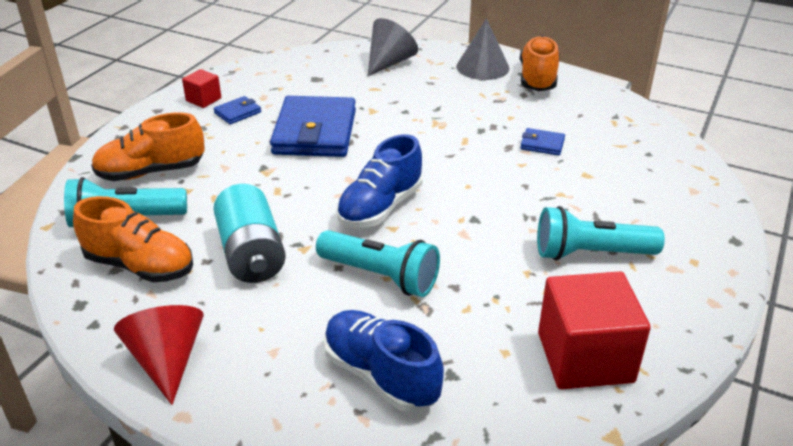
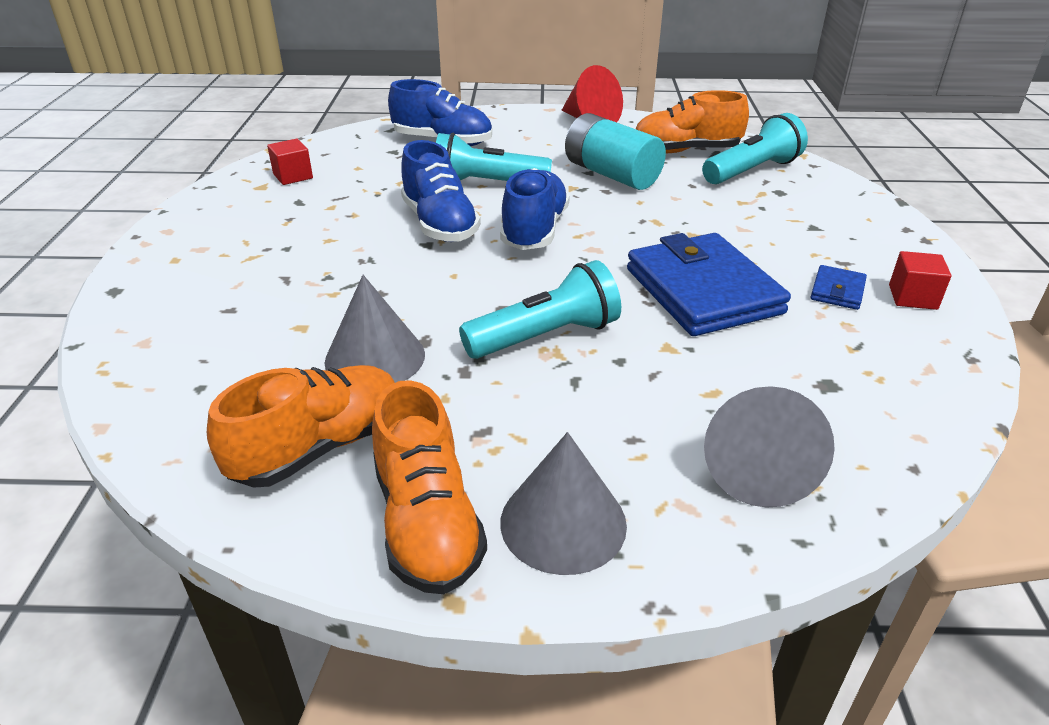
camera: 155 degrees right, 0 degrees up
orange shoe [91,113,205,181] -> orange shoe moved to [207,365,395,488]
blue wallet [520,128,565,156] -> grey cone [325,275,425,383]
turquoise flashlight [537,206,665,260] -> turquoise flashlight moved to [459,260,621,359]
red cube [538,271,651,390] -> red cube [267,139,313,185], size x0.49
none -> blue shoe [401,140,481,242]

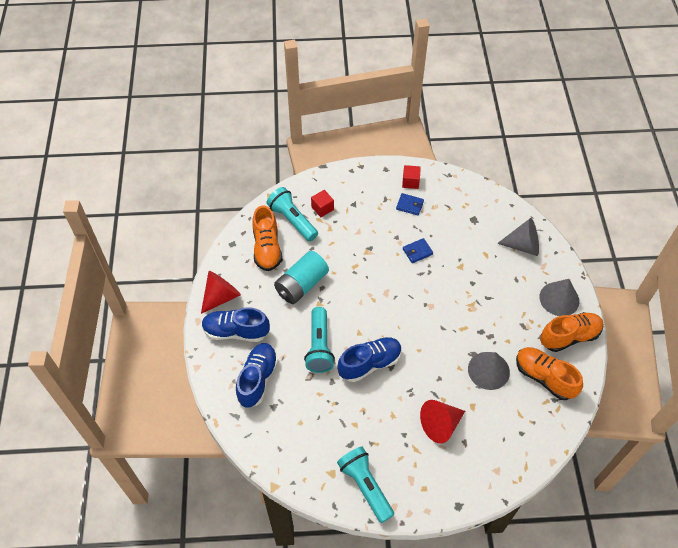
camera: 95 degrees left, 20 degrees up
red cube [267,139,313,185] -> red cube moved to [311,190,334,217]
turquoise flashlight [459,260,621,359] -> turquoise flashlight moved to [337,447,394,523]
blue shoe [500,168,570,250] -> blue shoe moved to [202,307,270,342]
blue wallet [627,233,791,336] -> blue wallet [403,238,433,263], size x0.43
none -> red cone [420,400,465,444]

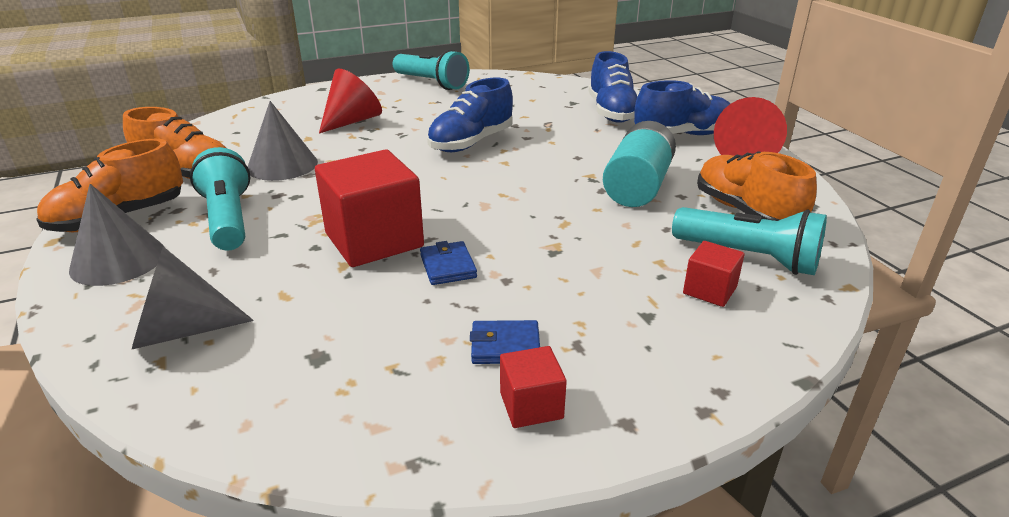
camera: 160 degrees right, 25 degrees down
turquoise flashlight [304,307,335,373] -> turquoise flashlight moved to [190,147,250,251]
blue wallet [403,238,433,263] -> blue wallet turned 60 degrees counterclockwise [420,241,477,285]
none -> red cube [315,150,424,267]

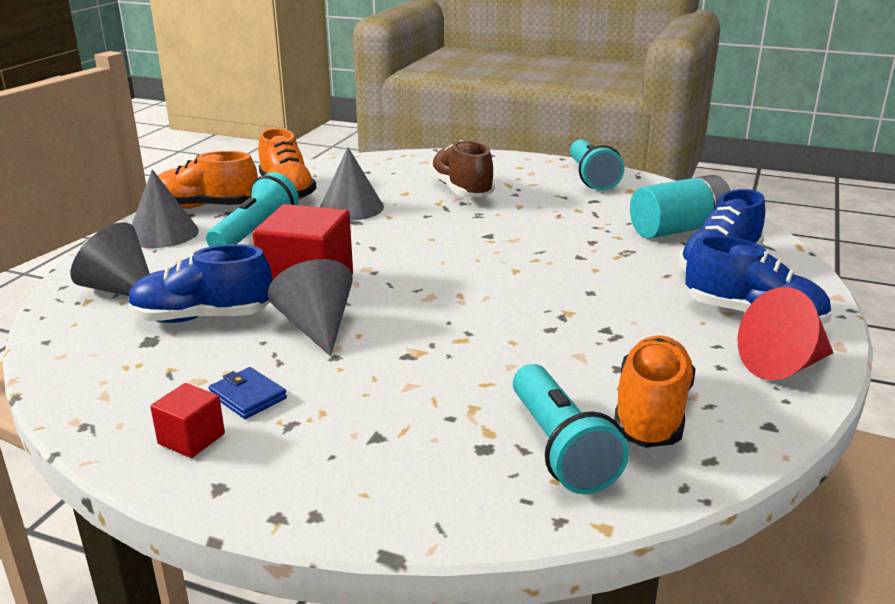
camera: 45 degrees right, 5 degrees down
red cone [319,69,382,134] -> brown shoe [429,140,495,197]
blue wallet [420,241,477,285] -> grey cone [268,259,353,357]
blue shoe [427,78,513,152] -> blue shoe moved to [128,244,273,323]
turquoise battery [603,121,676,207] -> turquoise battery moved to [630,175,731,239]
red cube [683,241,745,307] -> none

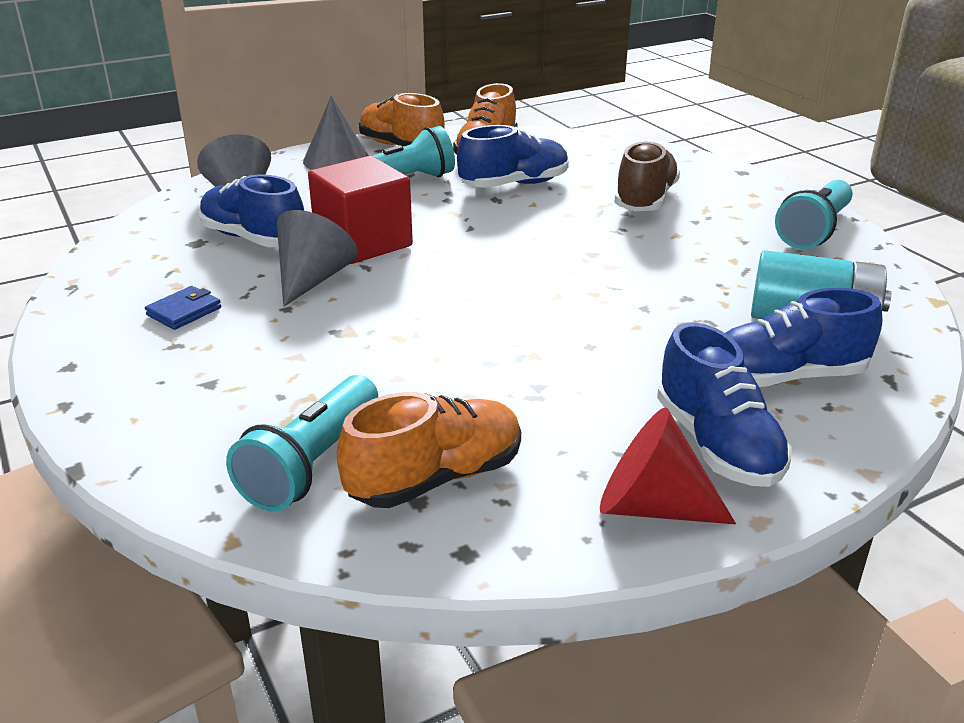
camera: 40 degrees right, 5 degrees up
red cube [150,383,225,458] -> none
blue wallet [209,367,287,419] -> blue wallet turned 45 degrees clockwise [145,286,221,330]
grey cone [320,147,384,221] -> blue shoe [457,125,569,188]

